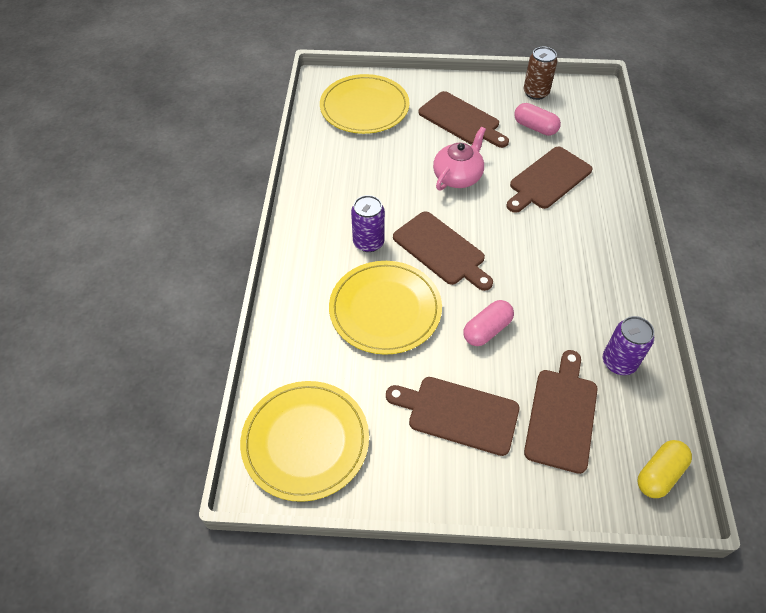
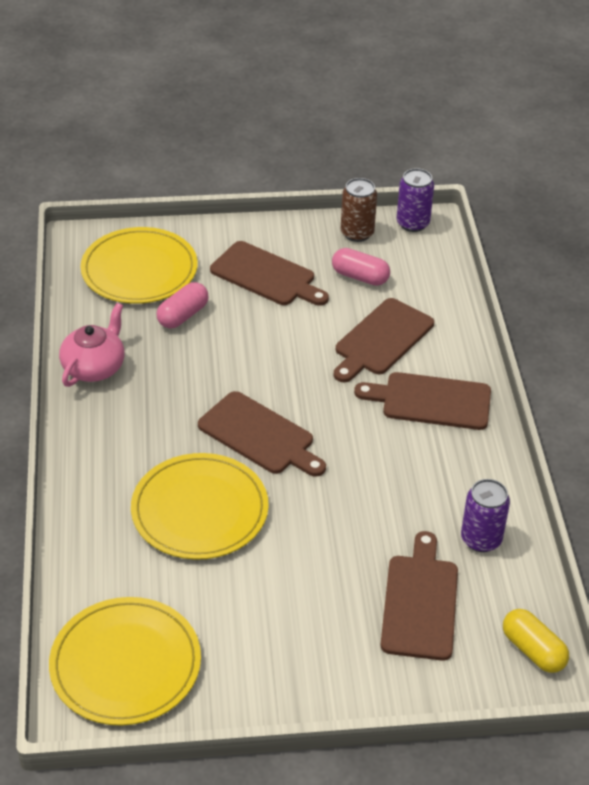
camera: 10 degrees left, 10 degrees down
purple can [351,195,385,252] -> purple can moved to [397,168,434,232]
brown cutting board [386,377,519,456] -> brown cutting board moved to [354,372,491,430]
pink teapot [433,127,486,191] -> pink teapot moved to [59,303,124,387]
pink capsule [463,300,514,346] -> pink capsule moved to [157,282,209,328]
yellow capsule [637,440,692,498] -> yellow capsule turned 75 degrees counterclockwise [503,609,569,673]

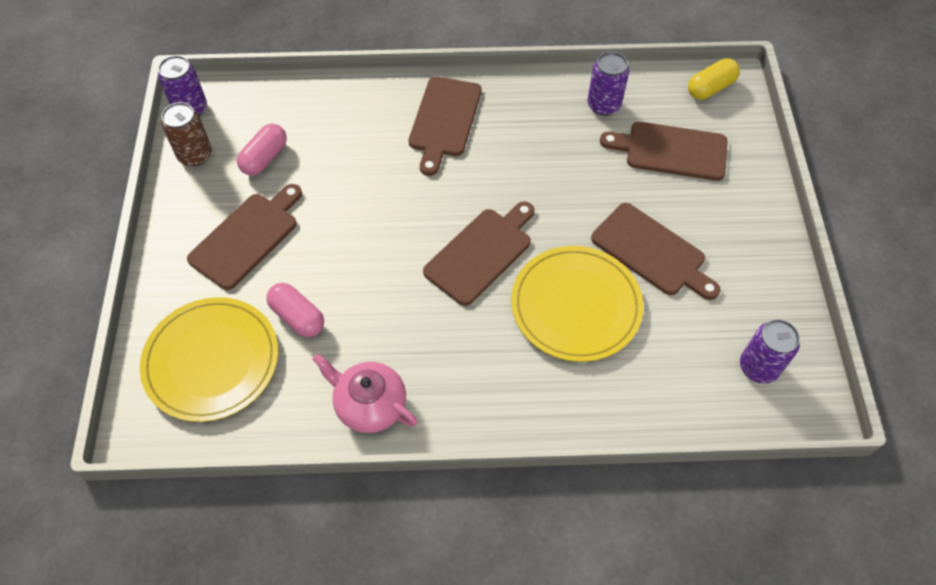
camera: 85 degrees left, 15 degrees up
yellow plate [49,597,201,726] -> purple can [740,319,800,384]
brown cutting board [334,298,434,382] -> brown cutting board moved to [591,203,720,300]

